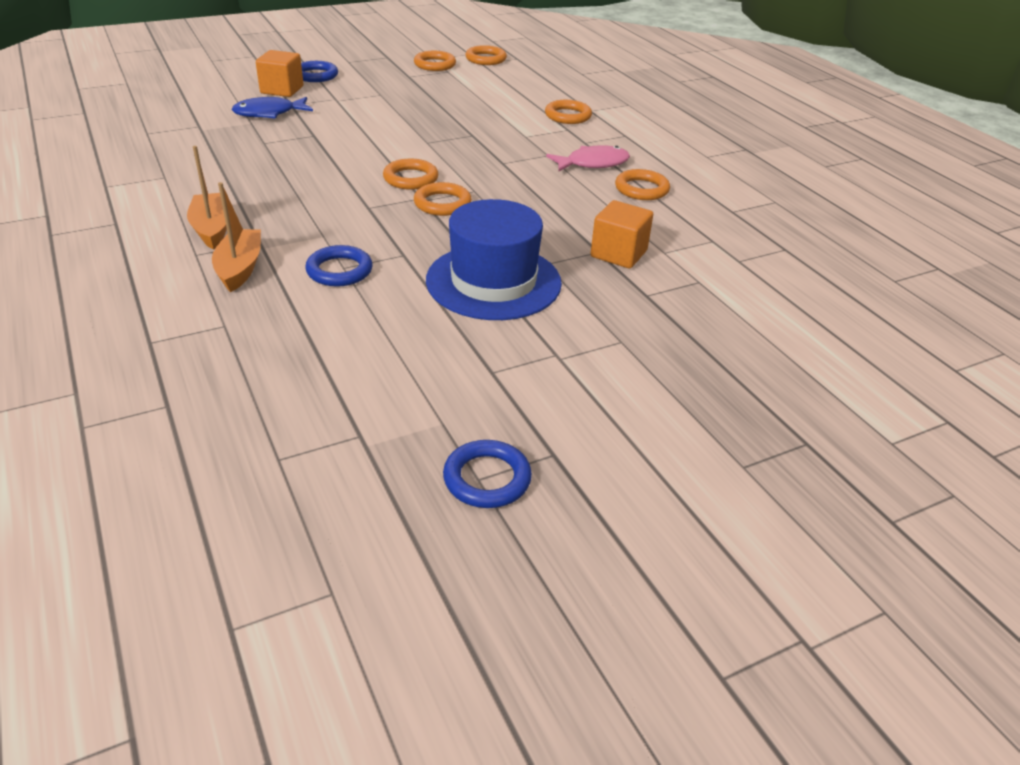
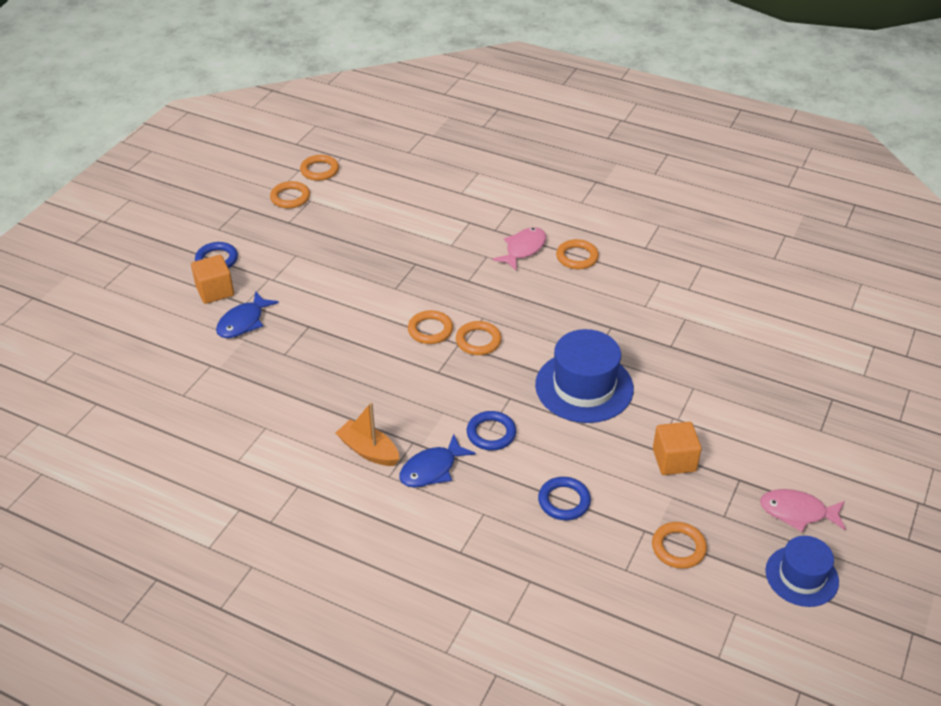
camera: 35 degrees left, 5 degrees up
orange boat [212,182,261,292] -> blue fish [399,434,476,488]
blue ring [443,440,532,508] -> blue ring moved to [538,477,591,520]
orange ring [545,100,592,124] -> orange ring moved to [652,522,707,569]
orange cube [590,200,653,268] -> orange cube moved to [653,422,702,475]
none -> pink fish [760,489,846,532]
none -> blue hat [765,536,839,607]

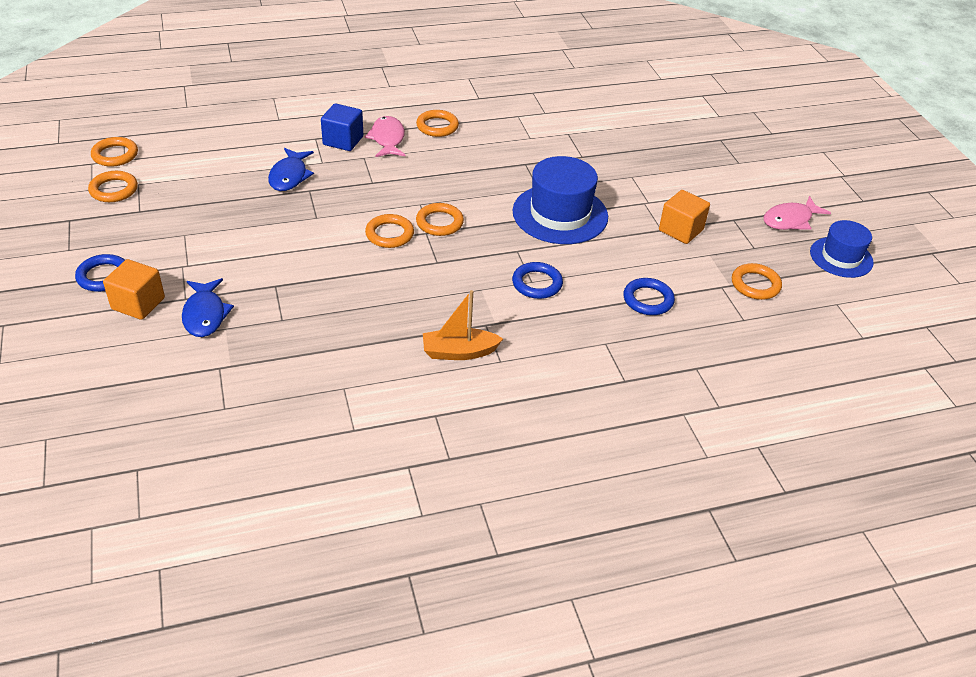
camera: 45 degrees left, 0 degrees up
blue fish [399,434,476,488] -> blue fish moved to [268,148,314,191]
none -> blue cube [321,103,363,151]

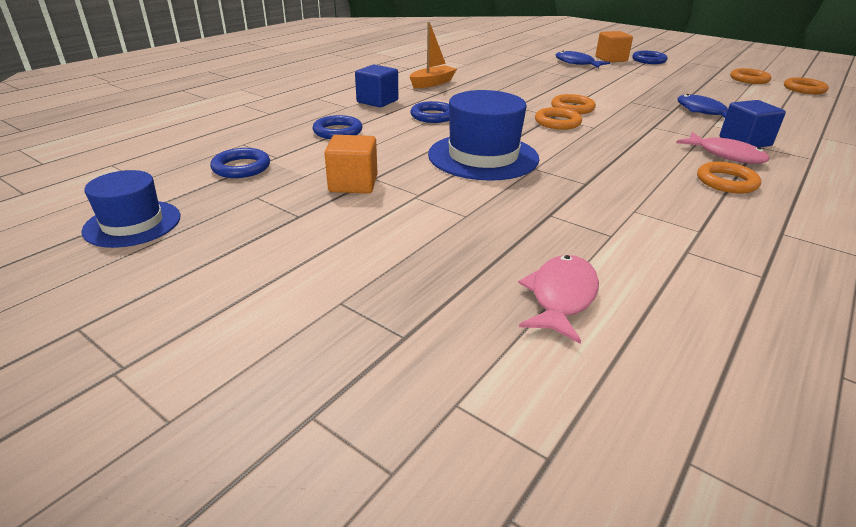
camera: 145 degrees right, 10 degrees down
orange ring [732,263,782,300] -> blue ring [210,148,270,178]
pink fish [764,196,831,230] -> pink fish moved to [518,255,599,344]
none -> blue cube [355,65,398,108]

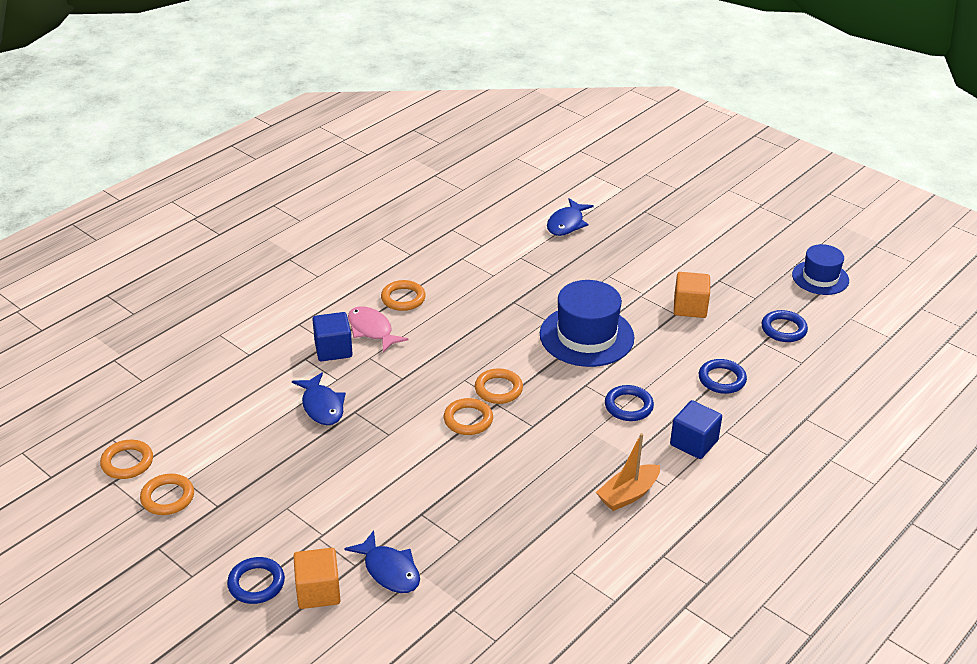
camera: 175 degrees left, 5 degrees up
pink fish [518,255,599,344] -> blue fish [547,198,594,236]

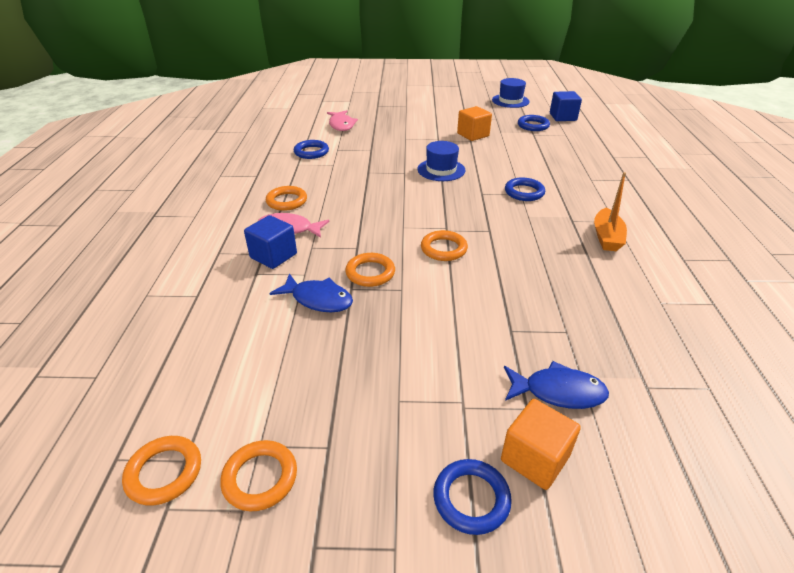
camera: 40 degrees left, 0 degrees up
orange ring [475,368,523,404] -> orange ring moved to [345,253,395,287]
blue hat [540,280,635,367] -> blue hat [417,141,465,181], size x0.63
blue fish [547,198,594,236] -> pink fish [327,110,358,131]
blue cube [670,400,722,459] -> blue cube moved to [550,91,582,121]
blue ring [699,359,747,394] -> blue ring moved to [294,140,329,159]

